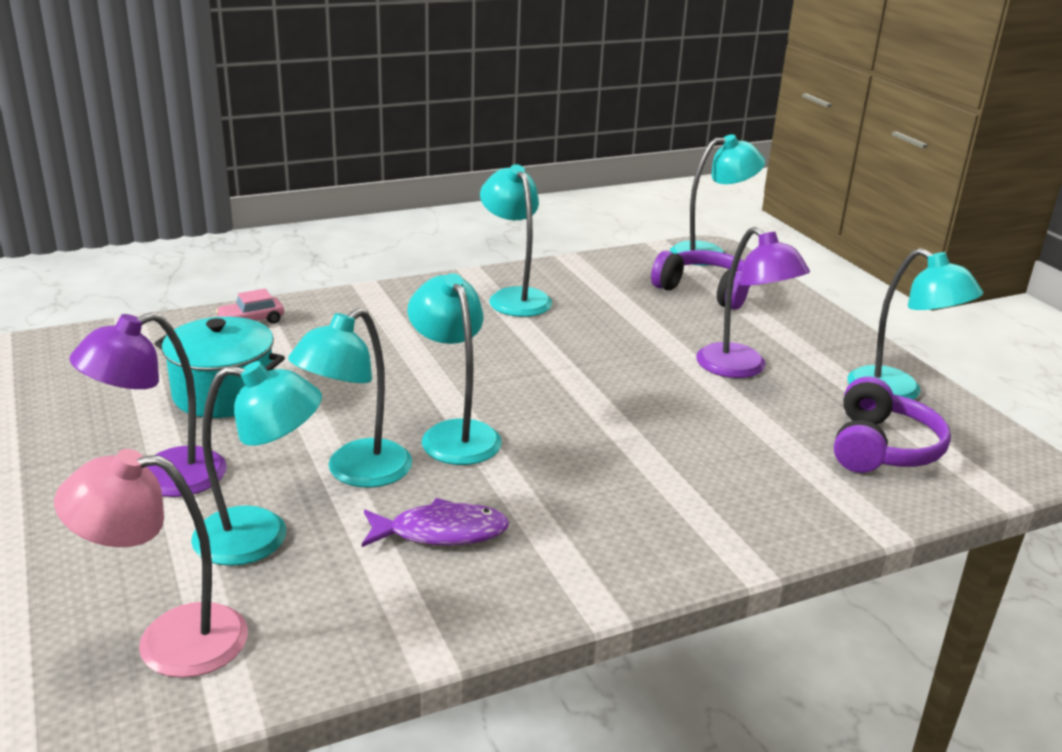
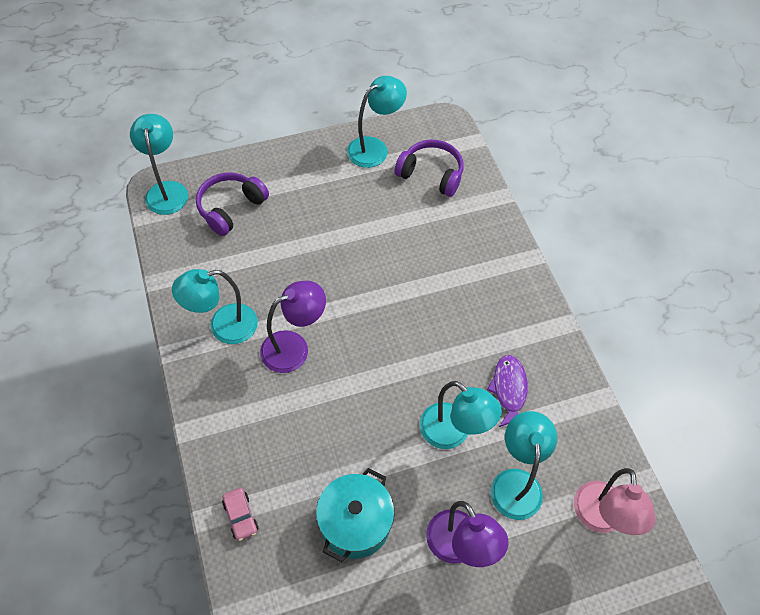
camera: 85 degrees left, 30 degrees up
turquoise lamp [408,273,502,465] -> none
purple lamp [696,227,810,378] -> purple lamp moved to [260,281,326,373]

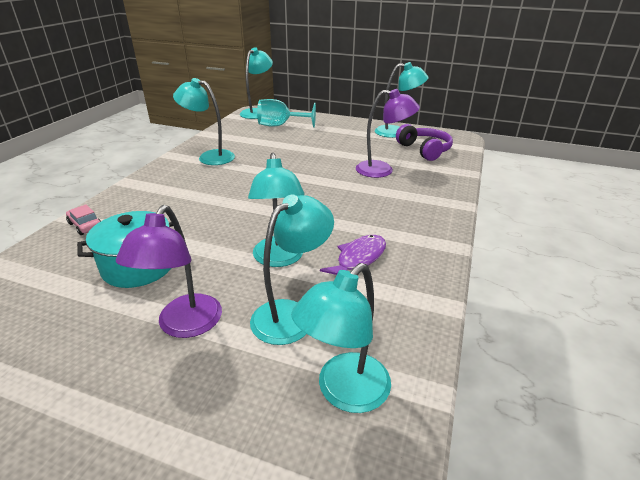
camera: 40 degrees right, 25 degrees down
purple headphones [196,172,269,236] -> turquoise goblet [257,99,316,128]
pink car [222,488,259,541] -> pink car turned 120 degrees clockwise [66,204,101,235]
purple lamp [260,281,326,373] -> purple lamp moved to [356,89,420,178]
pink lamp [574,468,656,535] -> turquoise lamp [291,263,391,413]

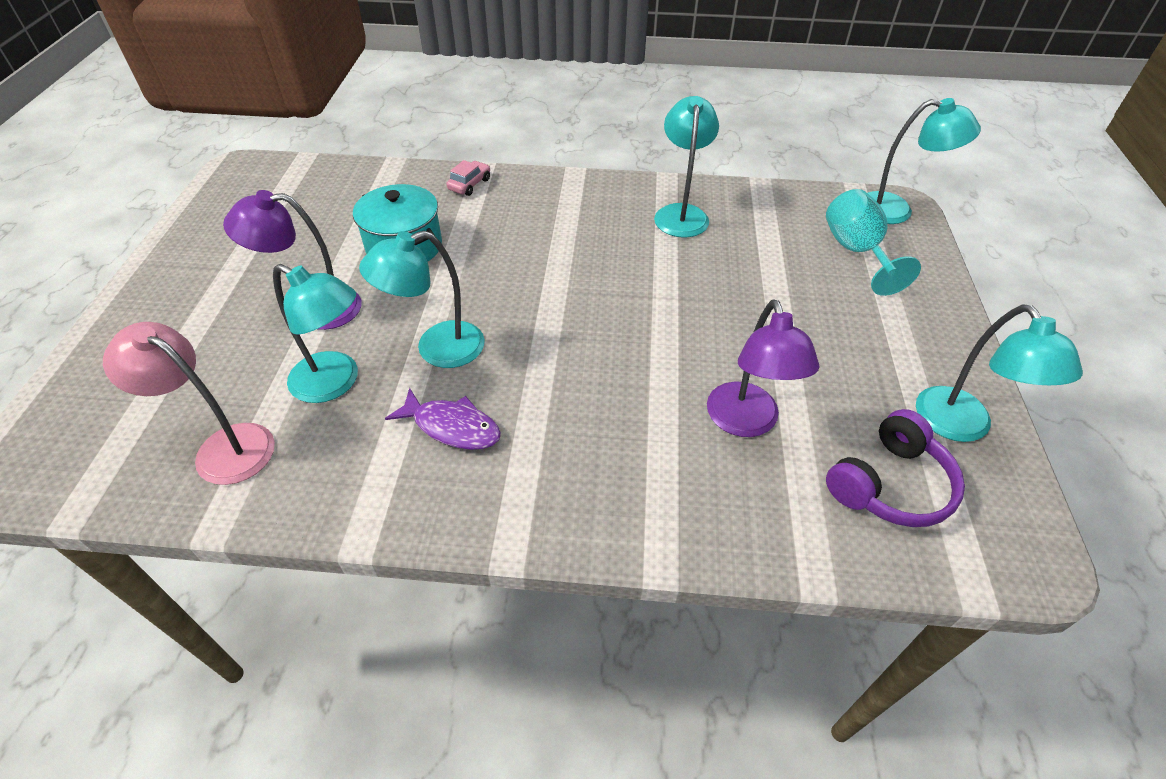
camera: 75 degrees right, 15 degrees up
turquoise lamp [291,263,391,413] -> pink lamp [103,322,275,485]

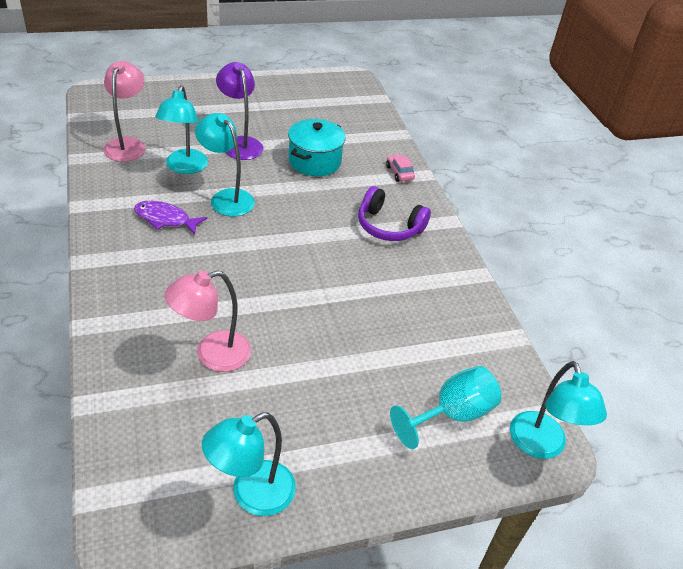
camera: 65 degrees right, 5 degrees down
purple fish [385,388,501,450] -> purple fish turned 105 degrees clockwise [134,201,207,235]
pink car [446,160,490,196] -> pink car turned 120 degrees counterclockwise [386,154,415,182]
turquoise lamp [654,96,719,238] -> none
purple lamp [707,299,819,437] -> pink lamp [165,270,251,372]
purple headphones [826,409,965,527] -> purple headphones moved to [358,186,431,241]

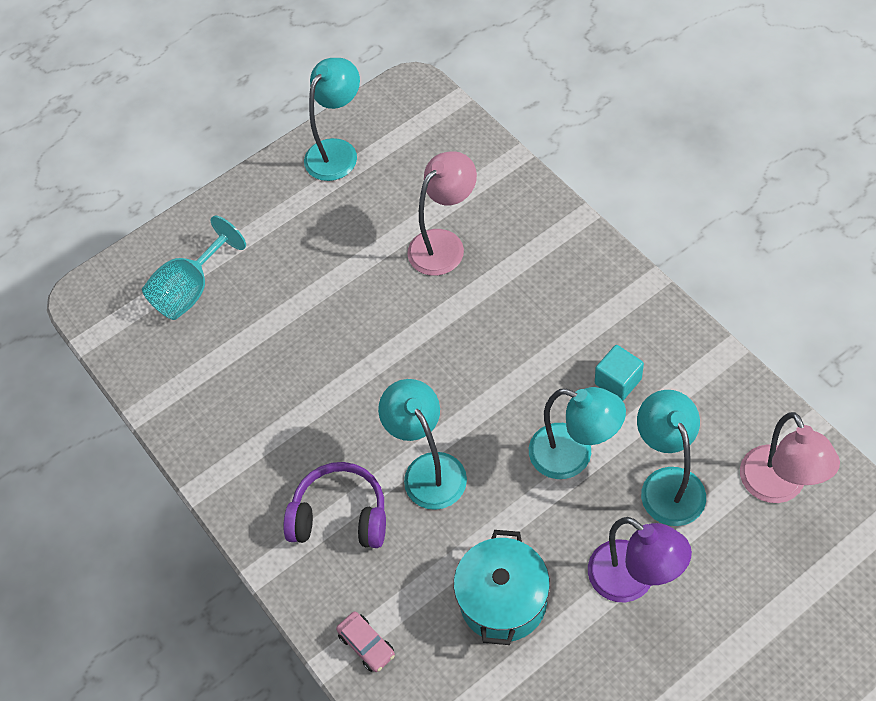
camera: 170 degrees right, 15 degrees up
purple fish [134,201,207,235] -> turquoise cube [595,345,644,401]
turquoise lamp [510,361,607,459] -> turquoise lamp moved to [378,379,467,510]

